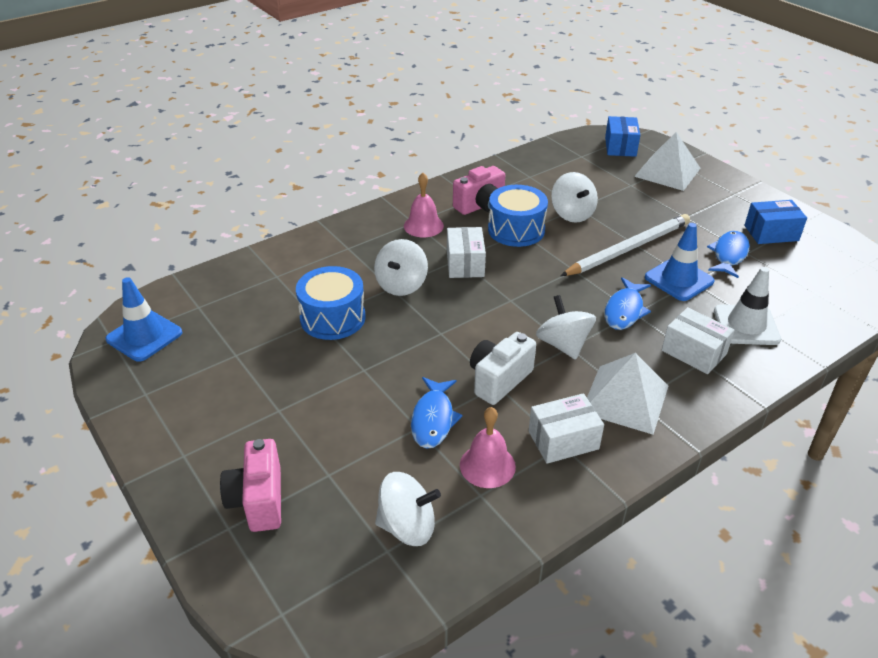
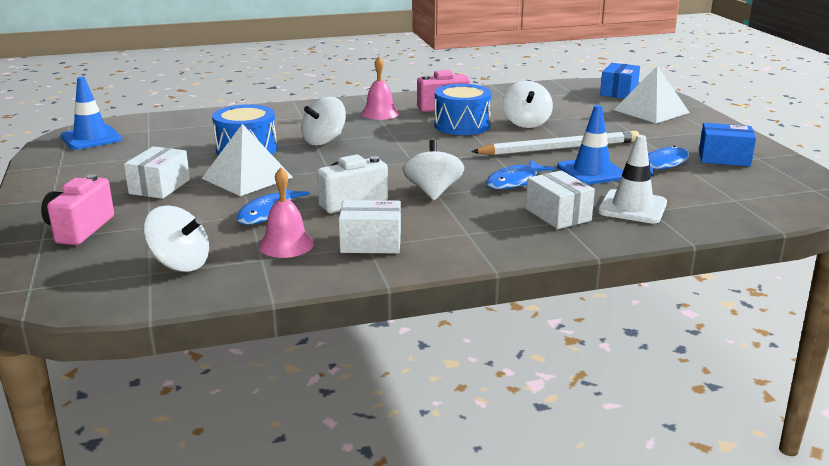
camera: 20 degrees right, 15 degrees down
white box [447,227,486,278] -> white box moved to [124,146,190,199]
white pyramid [587,353,668,435] -> white pyramid moved to [202,124,293,196]

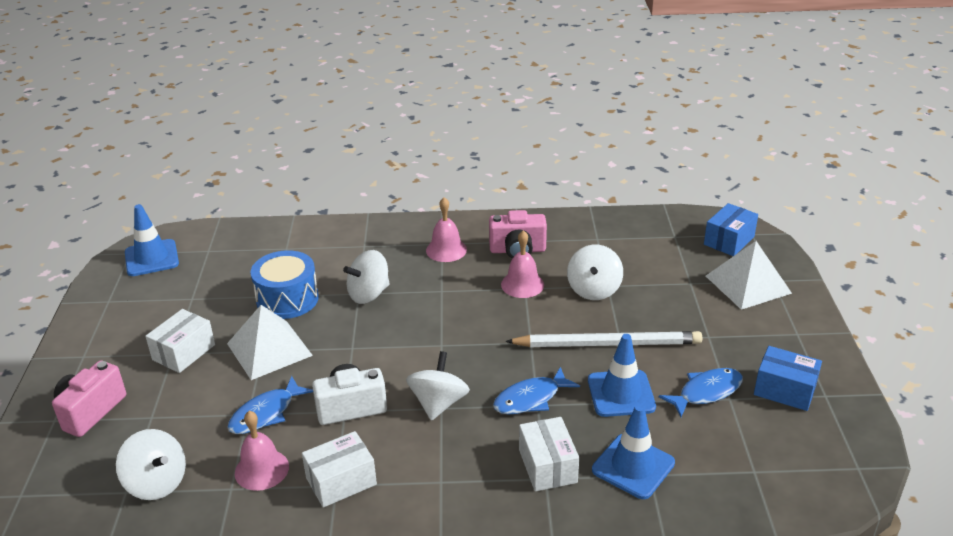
camera: 15 degrees right, 10 degrees up
white box [339,200,401,253] -> white box turned 45 degrees counterclockwise [302,431,377,508]
blue drum [434,84,492,135] -> pink bell [501,230,544,298]
white traffic cone [598,135,667,224] -> blue traffic cone [592,404,675,499]

